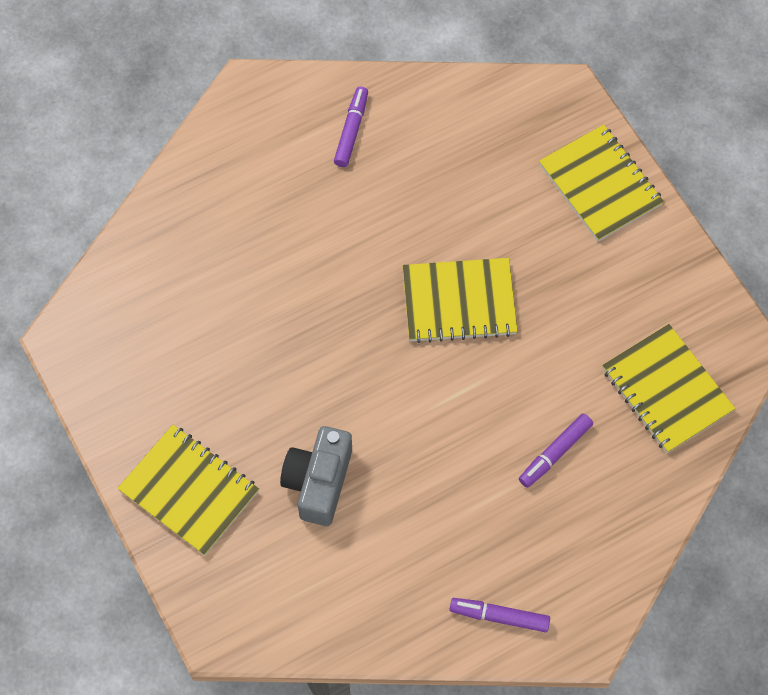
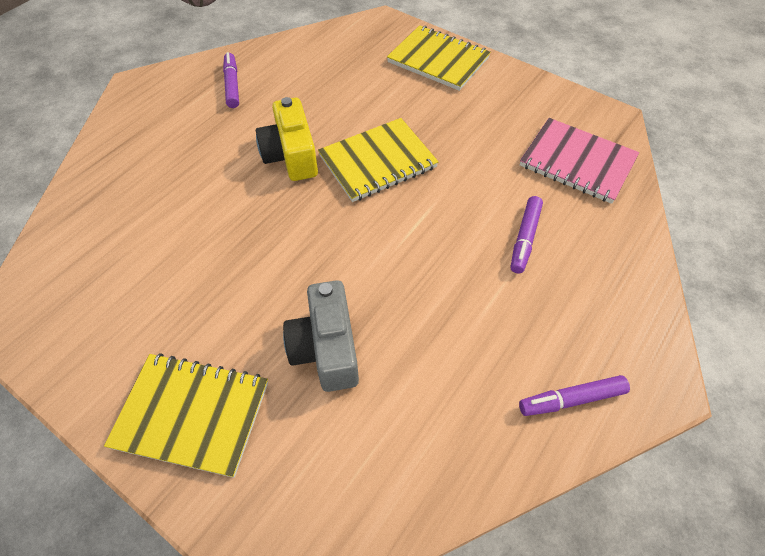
camera: 25 degrees left, 10 degrees down
yellow notebook [602,324,735,453] -> pink notebook [520,118,639,204]
none -> yellow camera [256,97,318,181]

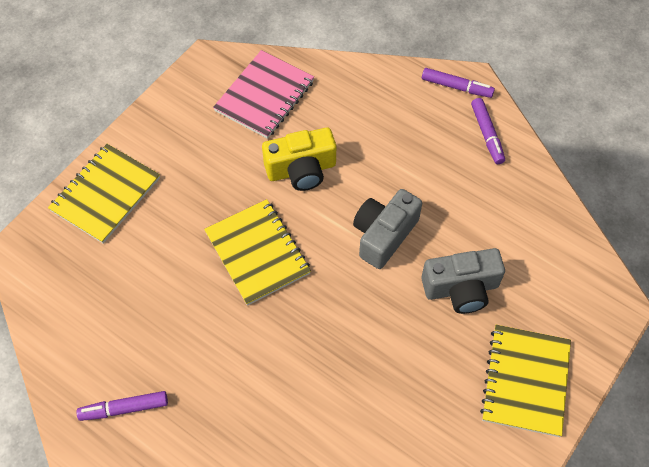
camera: 90 degrees left, 5 degrees up
yellow camera [256,97,318,181] -> yellow camera moved to [262,127,336,191]
purple marker [511,196,543,273] -> purple marker moved to [422,68,495,98]
none -> grey camera [353,189,422,269]

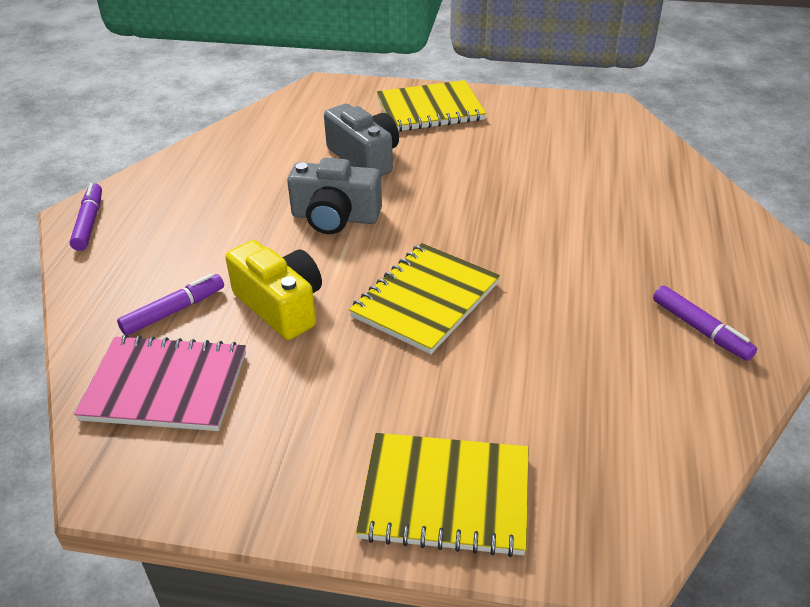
camera: 115 degrees left, 20 degrees down
purple marker [471,98,505,164] -> purple marker moved to [117,273,224,335]

